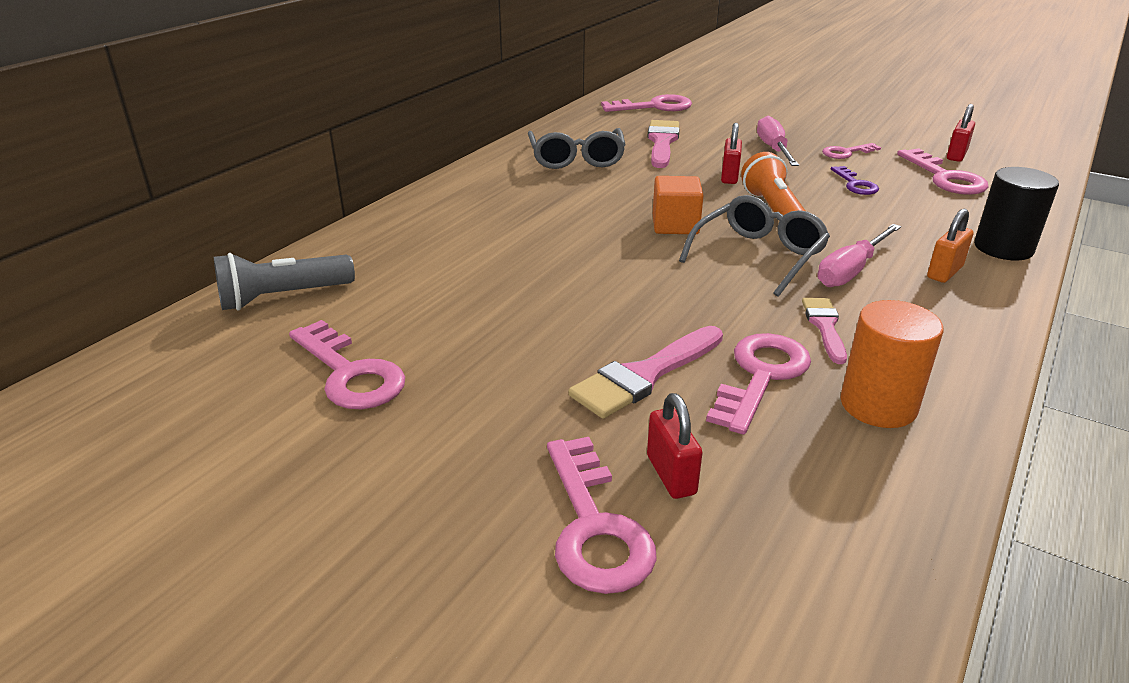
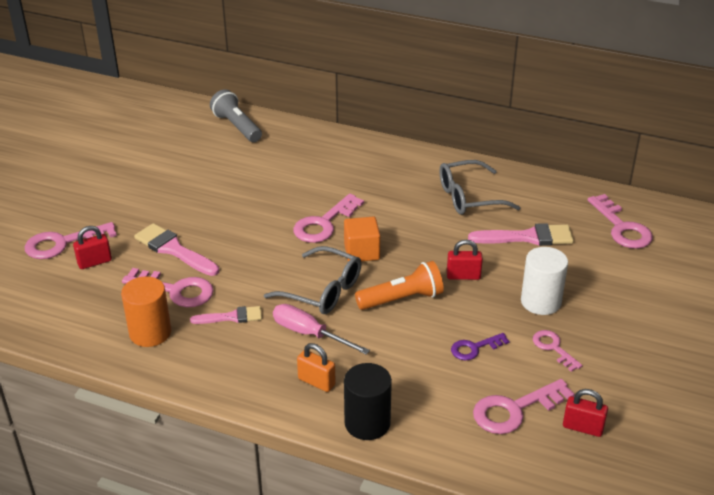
camera: 80 degrees right, 5 degrees up
pink key [289,320,405,409] -> pink key moved to [293,193,364,243]
pink screwdriver [757,116,799,166] -> white cylinder [521,247,568,315]

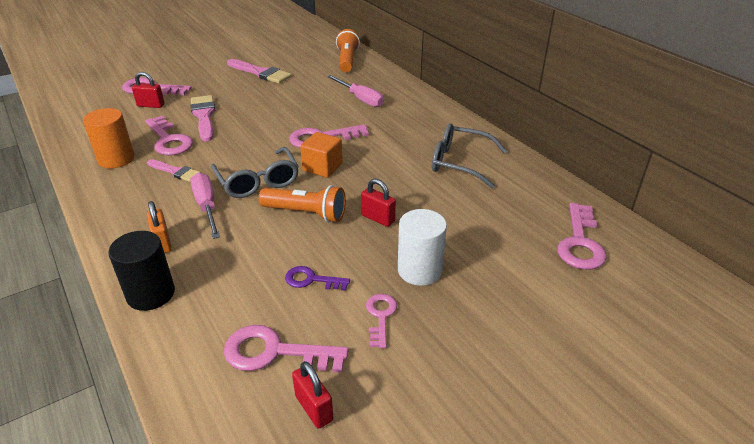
camera: 35 degrees right, 0 degrees up
grey flashlight [210,89,262,142] -> orange flashlight [336,29,360,72]
pink brush [468,223,574,246] -> pink brush moved to [227,59,292,84]
none -> pink screwdriver [327,75,384,107]

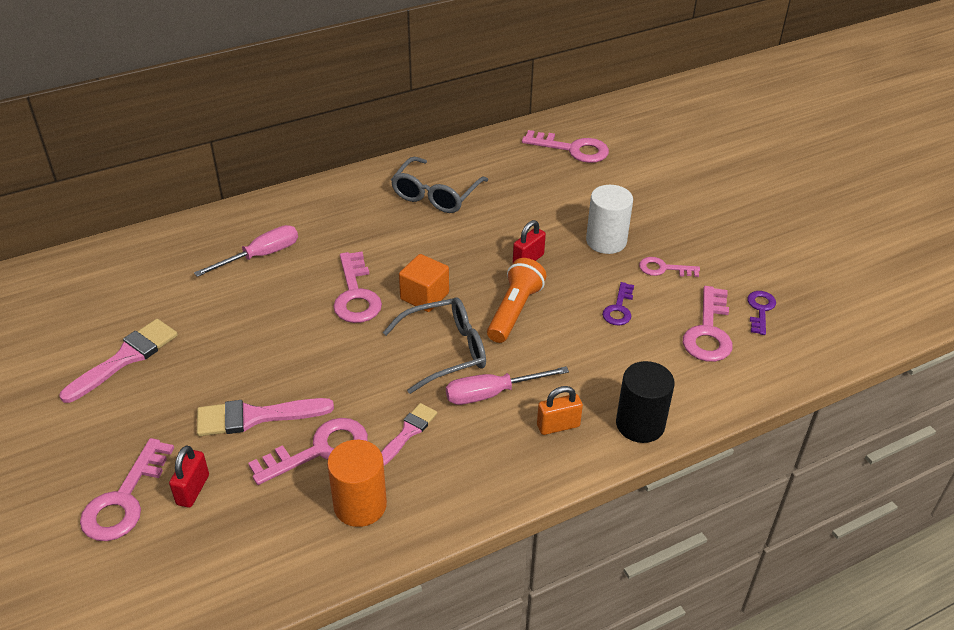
camera: 85 degrees left, 5 degrees up
red padlock [292,361,333,429] -> purple key [747,291,776,335]
orange flashlight [336,29,360,72] -> none

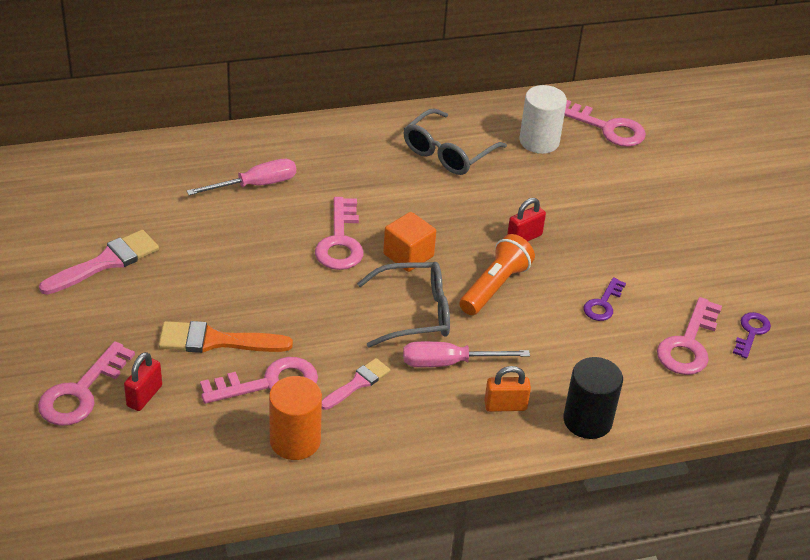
camera: 10 degrees right, 0 degrees up
pink brush [197,398,334,436] -> orange brush [158,321,293,353]
white cylinder [586,185,633,254] -> white cylinder moved to [519,85,567,154]
pink key [639,257,700,277] -> none

